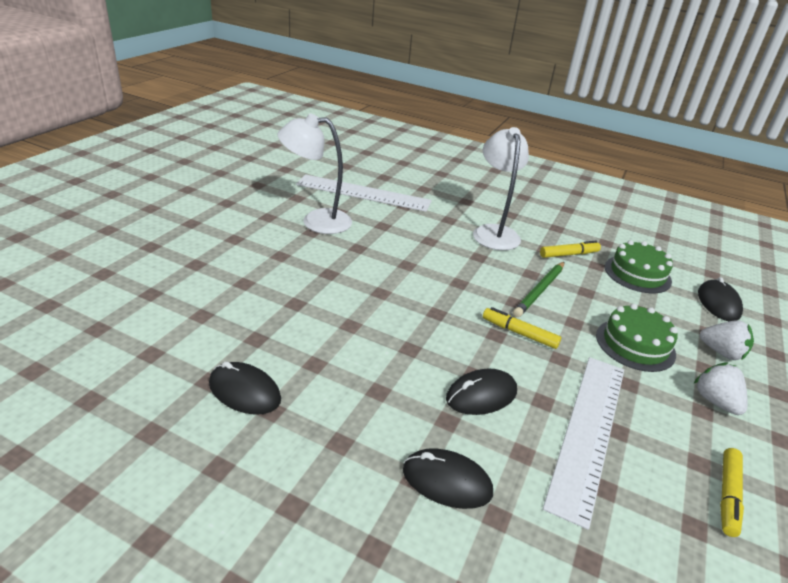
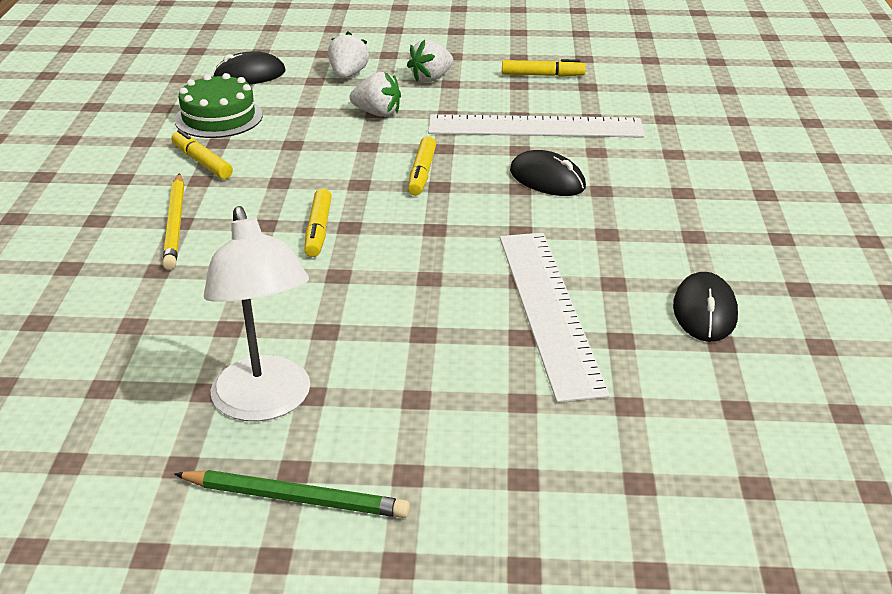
camera: 110 degrees left, 0 degrees up
white ruler [296,174,432,212] -> white ruler moved to [500,233,610,403]
black mouse [403,448,493,509] -> none
white lamp [473,127,529,250] -> yellow pencil [163,173,184,270]
green pencil [513,262,564,317] -> green pencil moved to [174,470,410,518]
green cake [596,304,678,372] -> white strawberry [350,72,401,117]
none -> yellow marker [304,188,332,257]

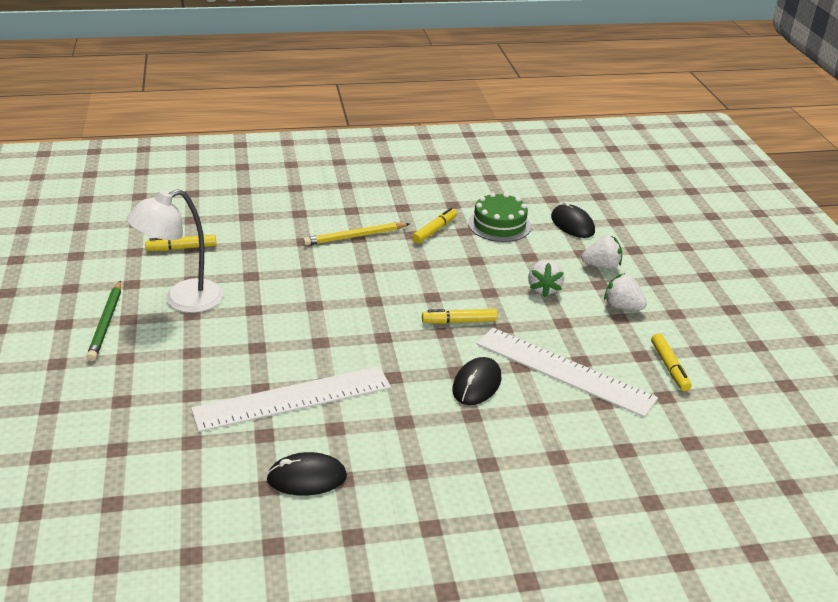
camera: 75 degrees right, 0 degrees up
yellow marker [304,188,332,257] -> yellow marker moved to [145,235,217,251]
white ruler [428,114,645,138] -> white ruler turned 45 degrees counterclockwise [477,328,658,417]

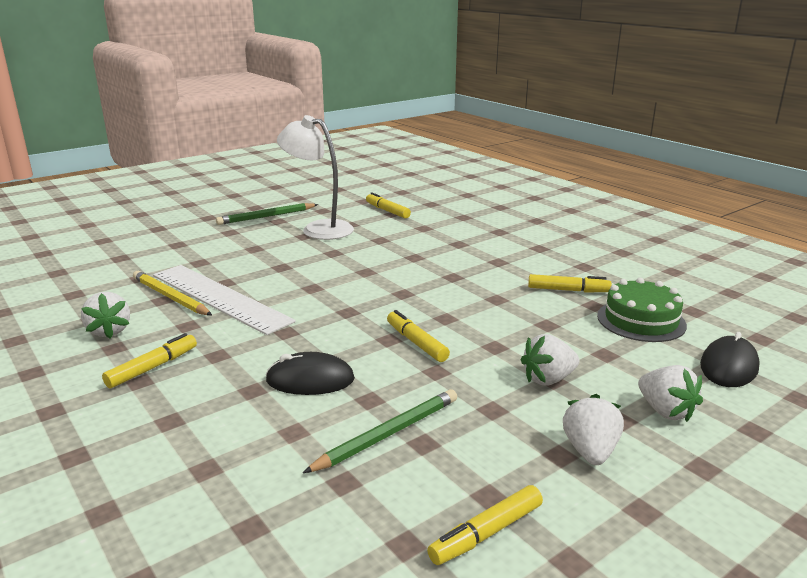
camera: 65 degrees right, 10 degrees down
black mouse [266,452,347,496] -> white strawberry [81,292,130,338]
yellow pencil [303,222,410,246] -> yellow pencil moved to [133,271,212,316]
white ruler [477,328,658,417] -> green pencil [303,389,457,473]
none -> yellow marker [102,333,197,388]

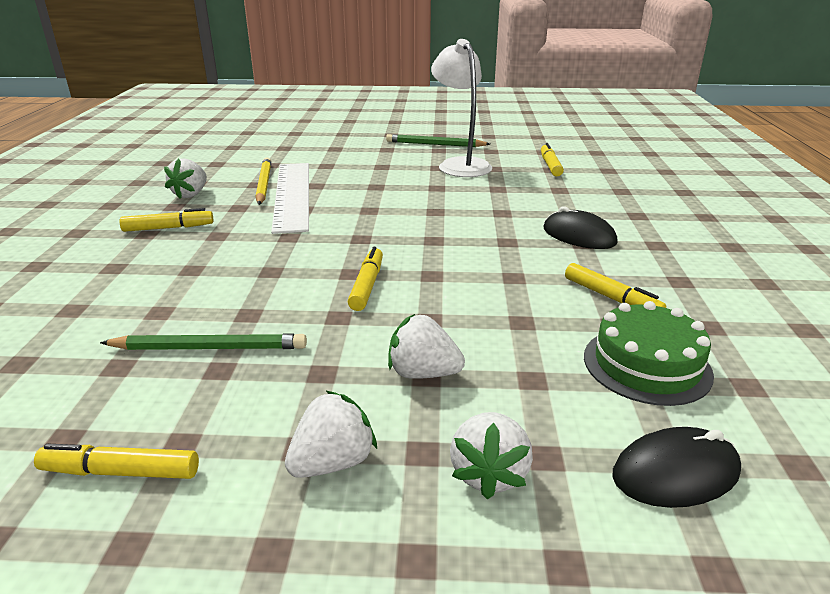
camera: 40 degrees right, 5 degrees up
black mouse [266,352,355,395] -> black mouse moved to [544,206,618,249]

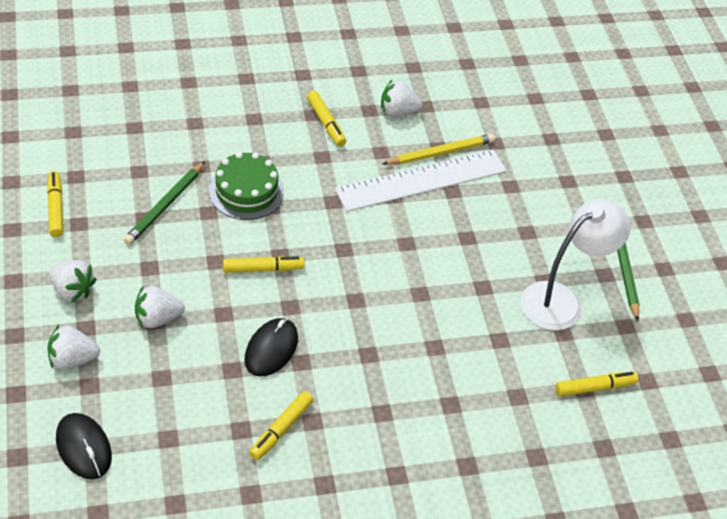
camera: 70 degrees right, 20 degrees up
green pencil [100,334,307,350] -> green pencil turned 45 degrees clockwise [124,161,205,245]
white strawberry [388,314,465,379] -> white strawberry turned 105 degrees counterclockwise [135,286,185,328]
black mouse [544,206,618,249] -> black mouse moved to [244,318,298,377]
green cake [584,301,714,406] -> green cake moved to [209,152,284,220]

